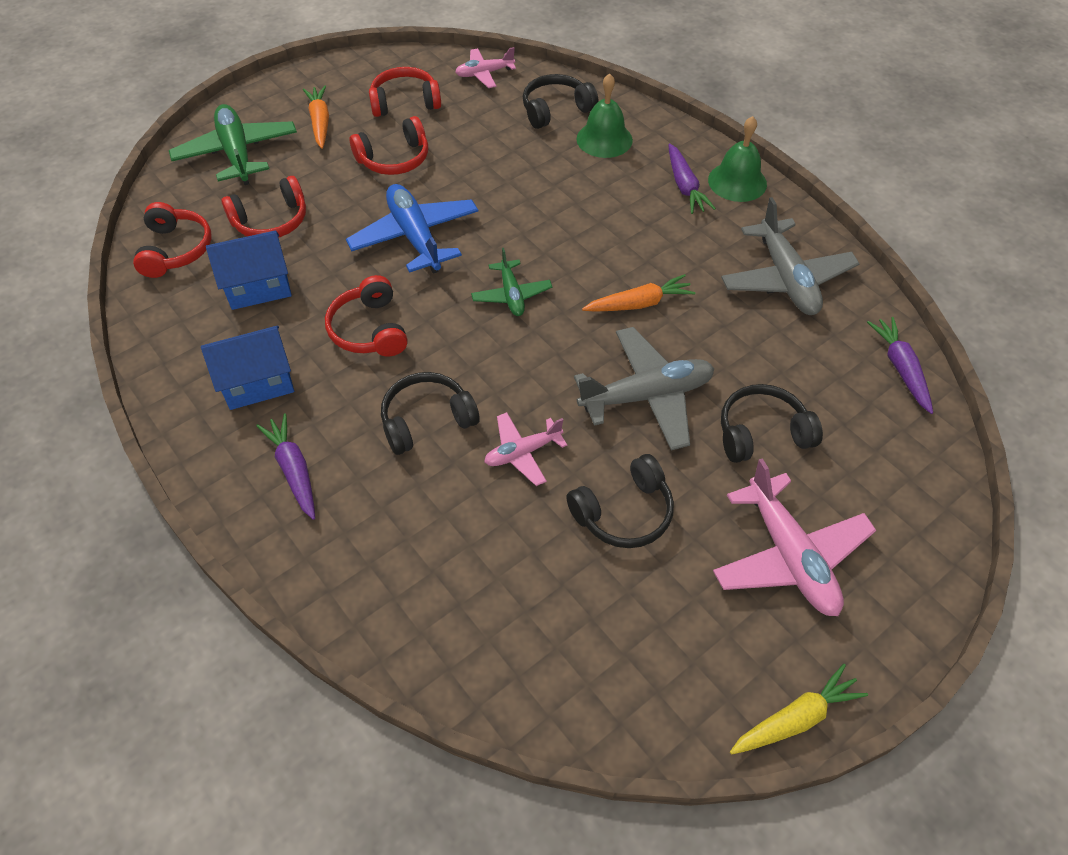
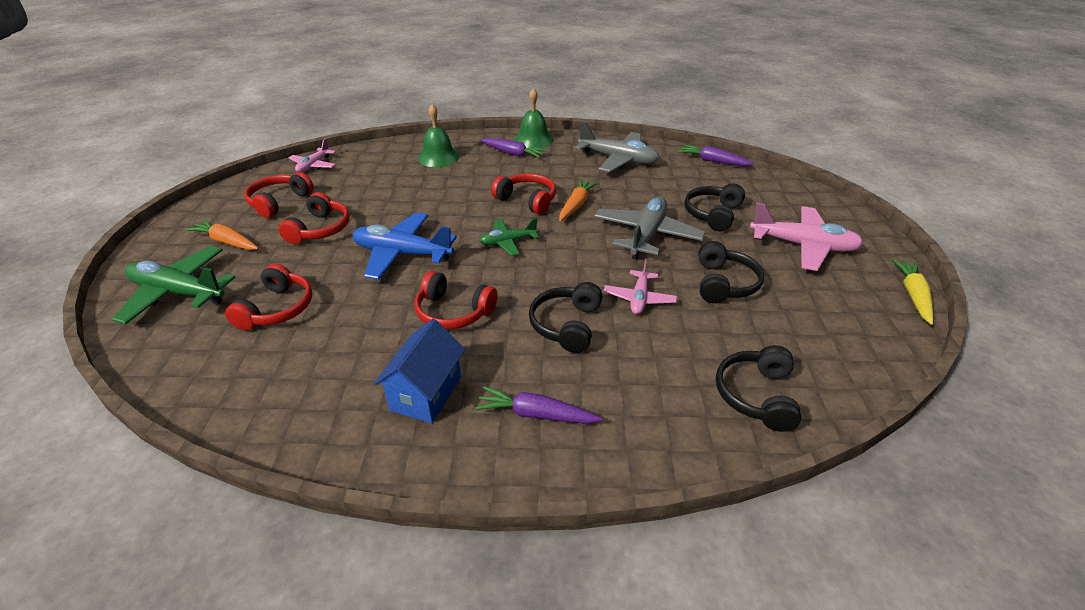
camera: 50 degrees left, 15 degrees down
red headphones [133,202,211,278] -> red headphones moved to [491,173,556,215]
blue house [206,231,292,310] -> none
green plane [471,248,552,316] -> green plane turned 135 degrees clockwise [479,218,539,256]
black headphones [523,74,599,129] -> black headphones moved to [716,345,801,432]

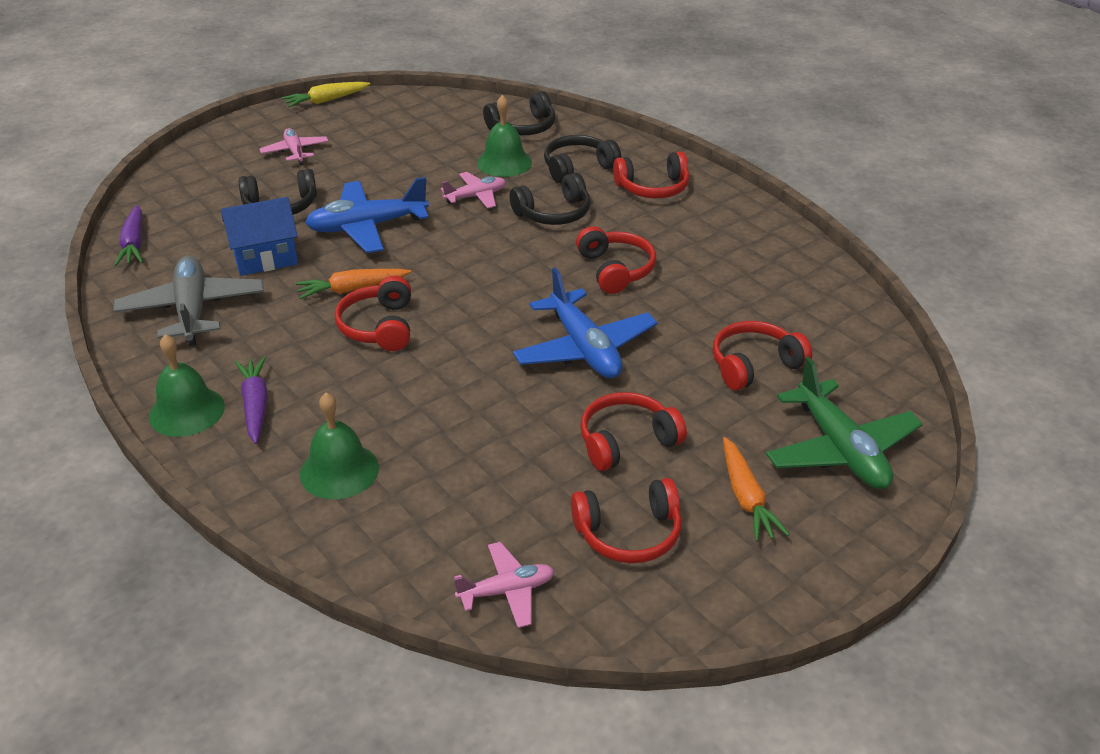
camera: 130 degrees left, 0 degrees up
blue house [374,319,465,423] -> blue house moved to [221,197,298,276]
purple carrot [475,386,603,424] -> red headphones [613,151,689,198]
green plane [479,218,539,256] -> none
grey plane [594,196,706,260] -> blue plane [305,177,429,253]
black headphones [698,241,764,303] -> black headphones moved to [544,135,621,183]
pink plane [750,203,863,271] -> pink plane [259,128,329,165], size x0.57
none -> green bell [477,95,532,177]

